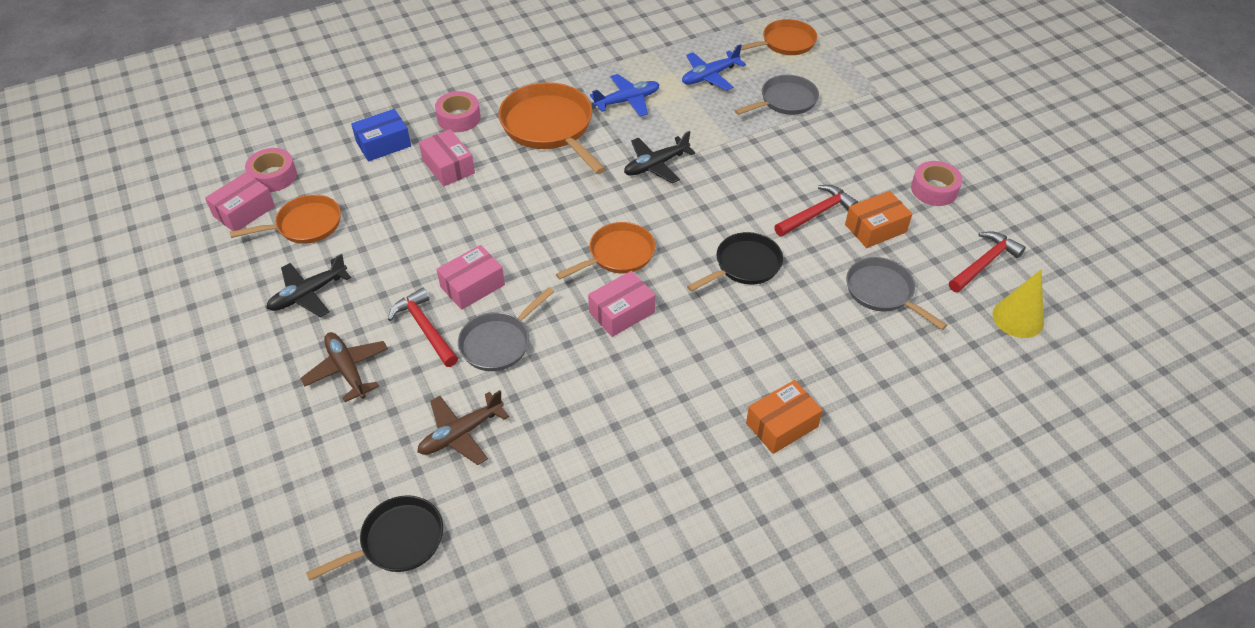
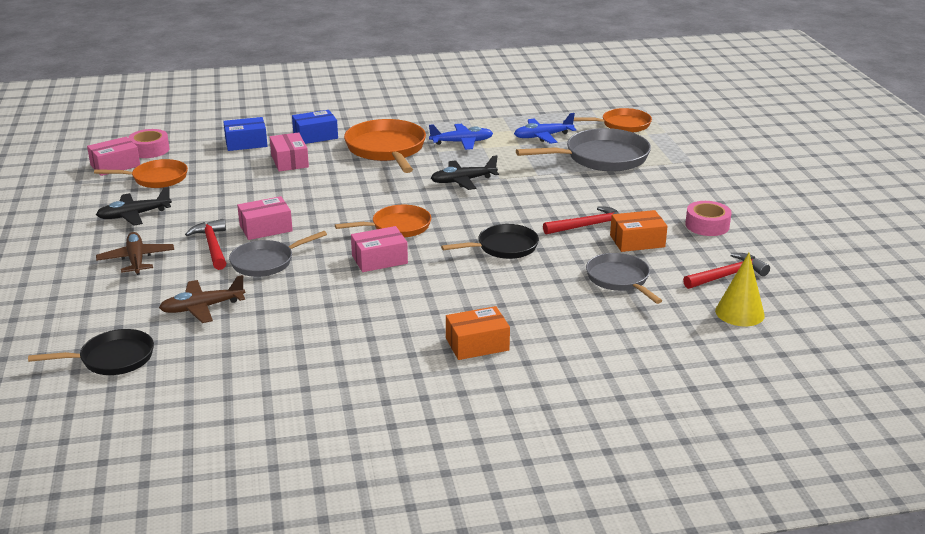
camera: 15 degrees right, 20 degrees down
pink tape [435,91,481,132] -> blue box [292,110,338,144]
grey pan [735,75,819,115] -> grey pan [516,128,651,172], size x1.60

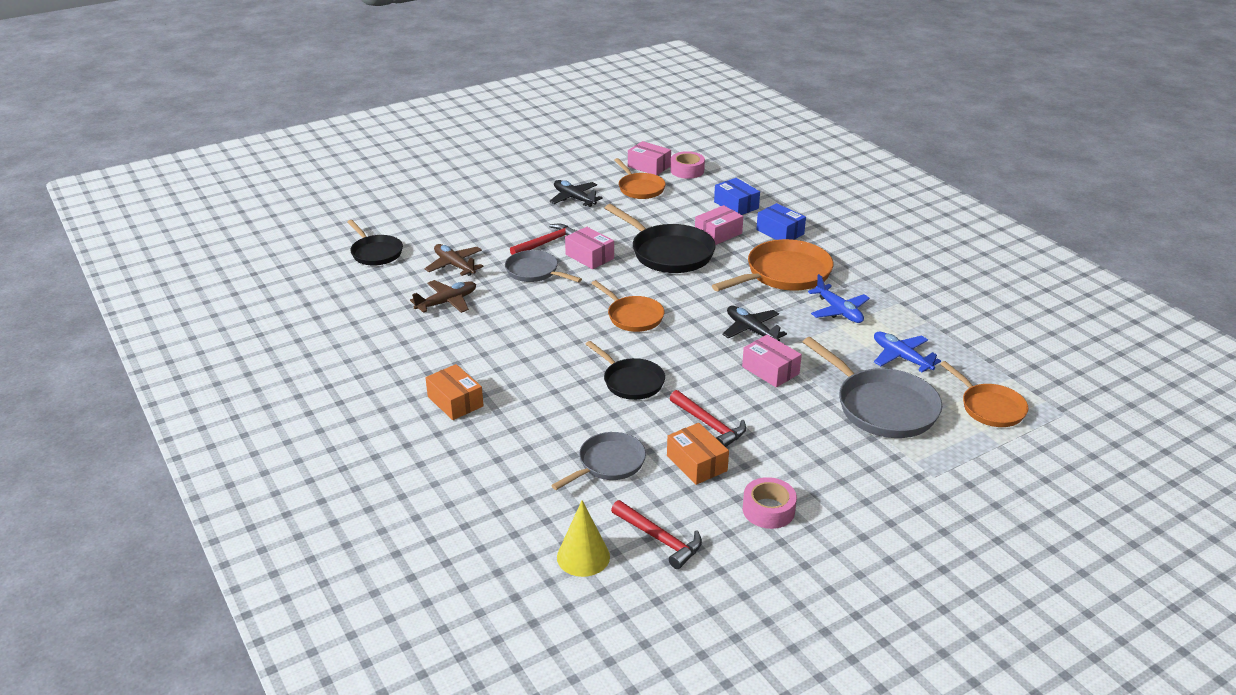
camera: 70 degrees right, 5 degrees up
brown plane [96,232,174,275] -> brown plane moved to [410,280,476,313]
pink box [351,226,408,272] -> pink box moved to [742,335,802,388]
none -> black pan [605,204,716,273]

